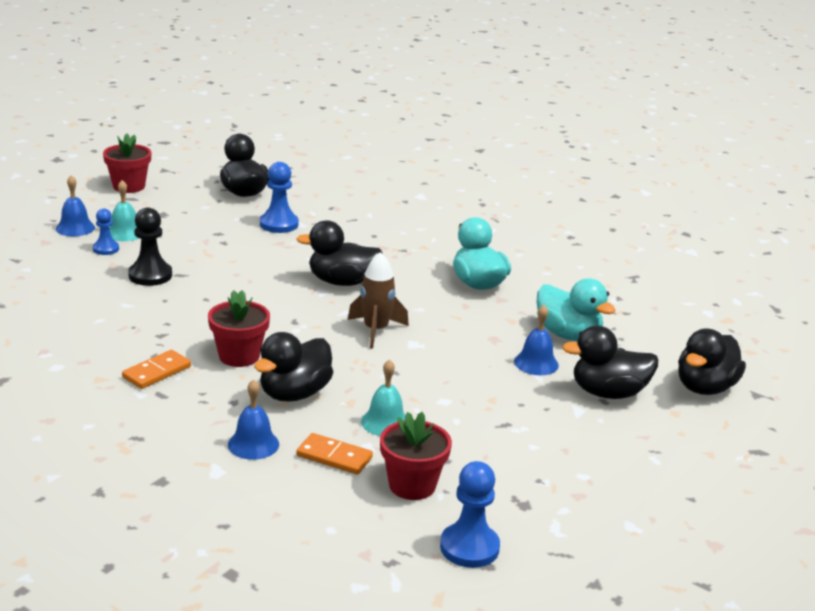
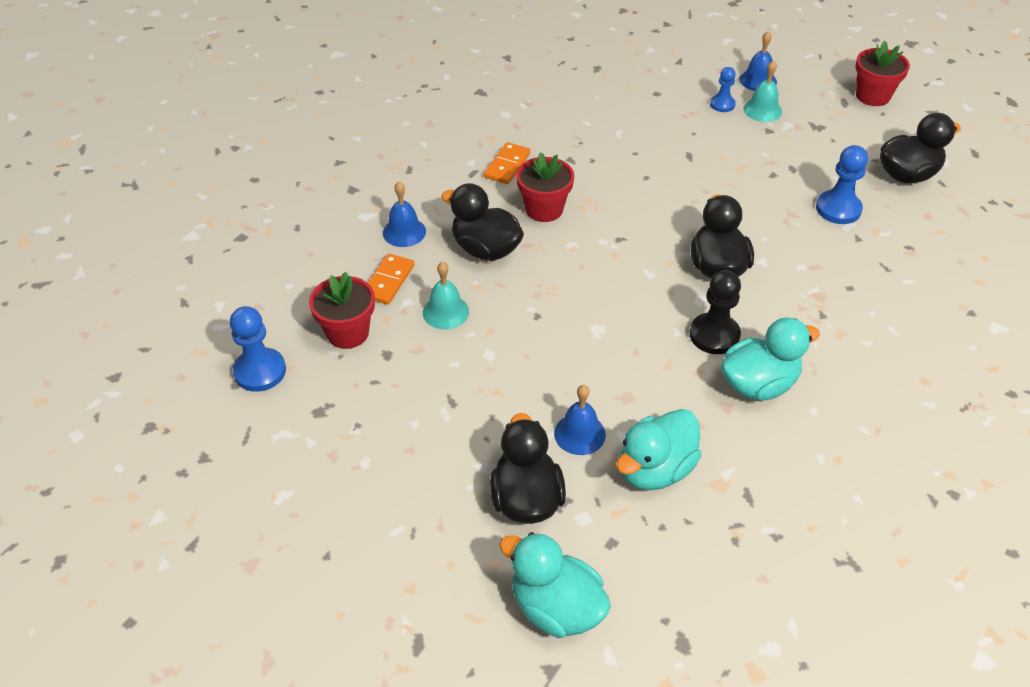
camera: 90 degrees right, 20 degrees up
orange domino [122,350,191,389] -> orange domino turned 75 degrees clockwise [484,142,530,184]
black pawn [128,207,172,286] -> black pawn moved to [690,270,741,354]
brown rocket [348,252,409,349] -> none
black duck [678,329,746,395] -> turquoise duck [499,532,611,638]

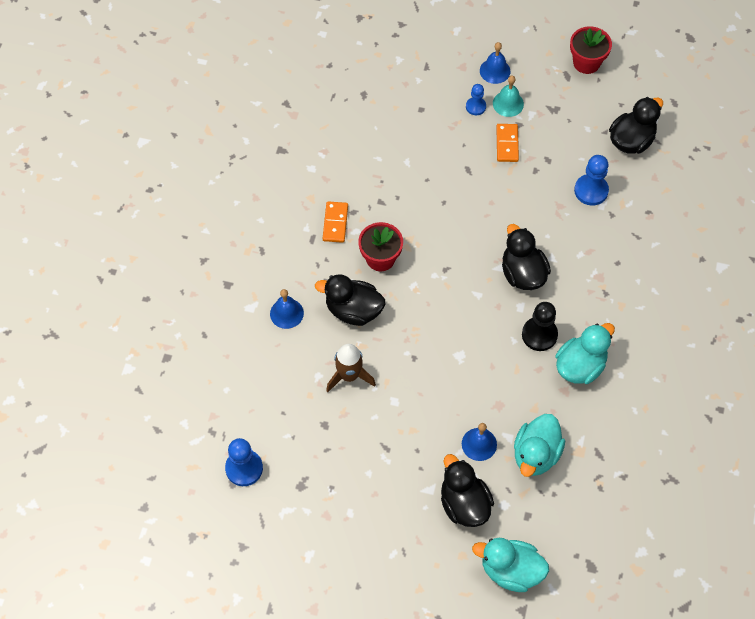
camera: 20 degrees left, 15 degrees up
red flower pot [309,272,375,349] -> none
orange domino [368,254,414,305] -> orange domino moved to [496,124,519,162]
turquoise bell [423,262,469,329] -> brown rocket [326,344,376,392]

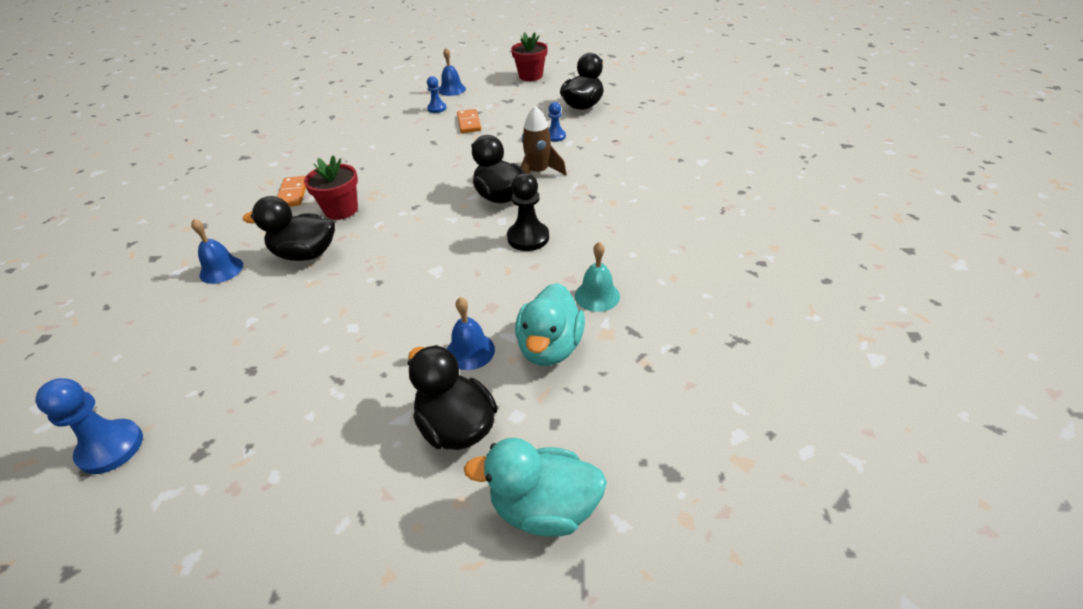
camera: 10 degrees left, 20 degrees down
brown rocket [326,344,376,392] -> brown rocket moved to [521,106,566,175]
turquoise bell [493,75,524,117] -> turquoise bell moved to [575,242,620,312]
turquoise duck [555,323,615,384] -> none
blue pawn [574,155,609,206] -> blue pawn [548,102,566,142], size x0.62

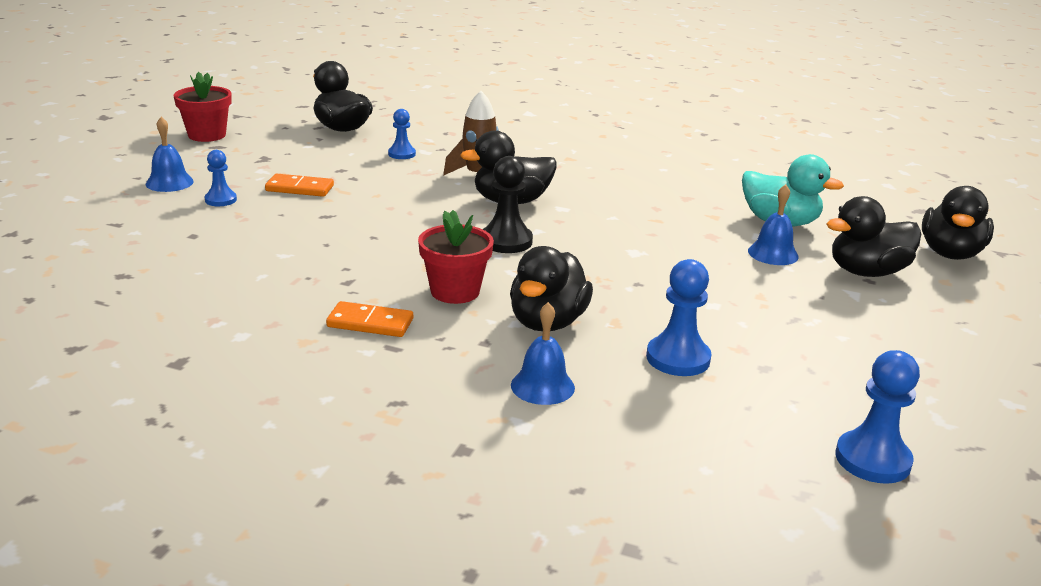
camera: 75 degrees left, 15 degrees down
turquoise duck [464,438,607,537] -> black duck [922,186,994,260]
black pawn [507,173,549,251] -> black pawn moved to [483,156,533,253]
turquoise bell [575,242,620,312] -> none
none -> blue pawn [646,259,712,376]

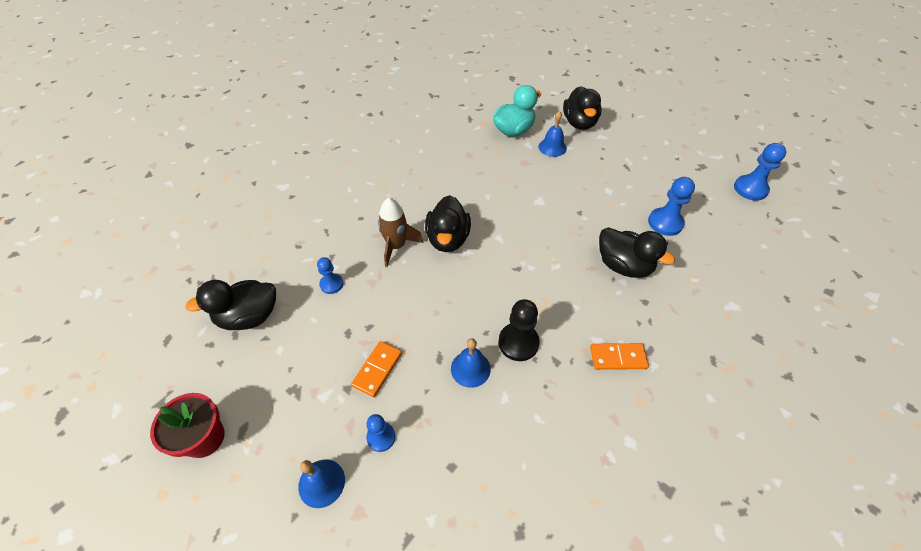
camera: 70 degrees left, 25 degrees up
orange domino [326,301,413,337] -> orange domino turned 60 degrees clockwise [590,343,649,370]
red flower pot [418,210,494,304] -> none
black pawn [483,156,533,253] -> black pawn moved to [498,299,540,361]
blue bell [511,302,575,405] -> blue bell moved to [451,338,491,388]
black duck [922,186,994,260] -> none

